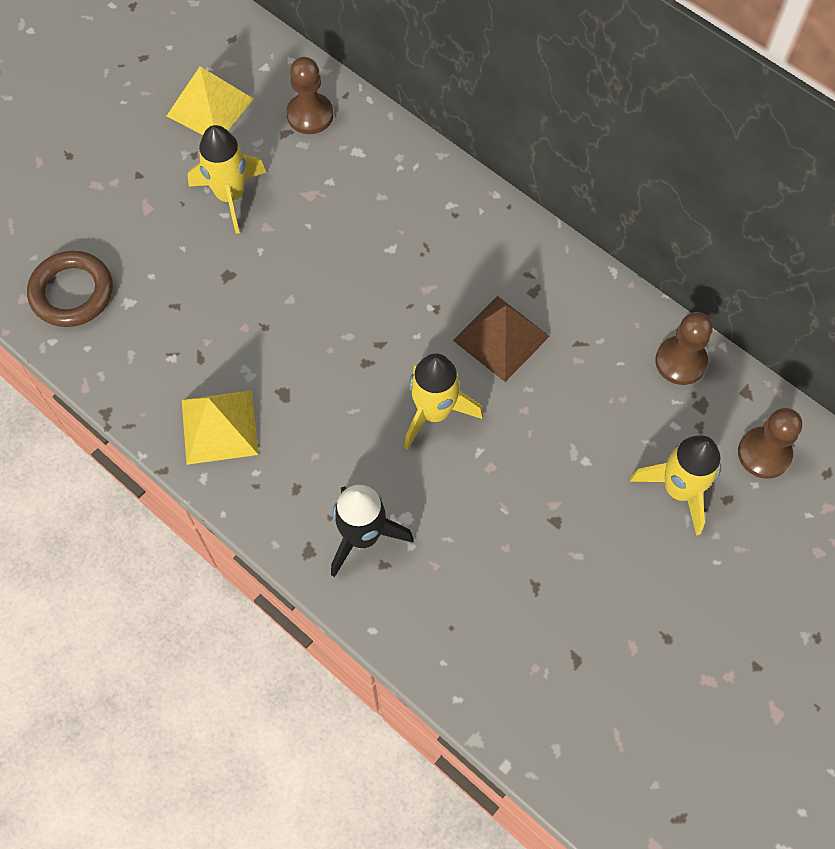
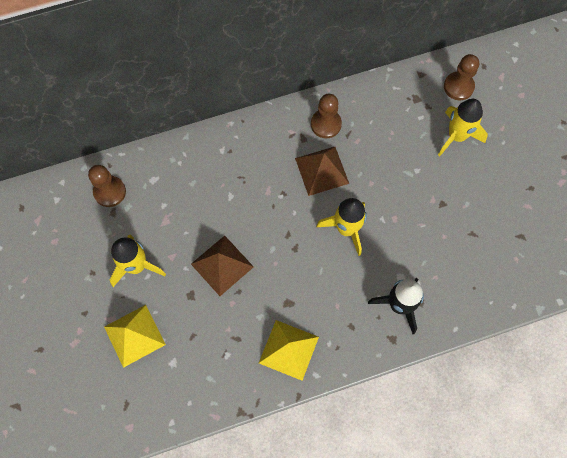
camera: 60 degrees left, 5 degrees up
brown ring [27,251,113,327] -> none
yellow pyramid [167,66,254,135] -> yellow pyramid moved to [104,305,166,368]
brown pawn [655,312,713,385] -> brown pawn moved to [311,94,342,138]
none -> brown pyramid [191,236,254,296]

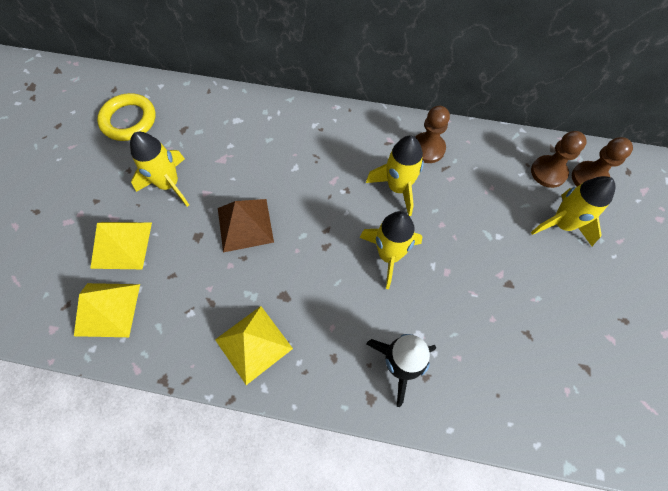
camera: 30 degrees right, 5 degrees down
brown pawn [88,165,126,207] -> brown pawn moved to [531,131,587,188]
brown pyramid [295,147,349,196] -> yellow rocket [366,135,424,216]
none -> yellow pyramid [74,283,140,337]
none -> yellow ring [97,93,156,141]

